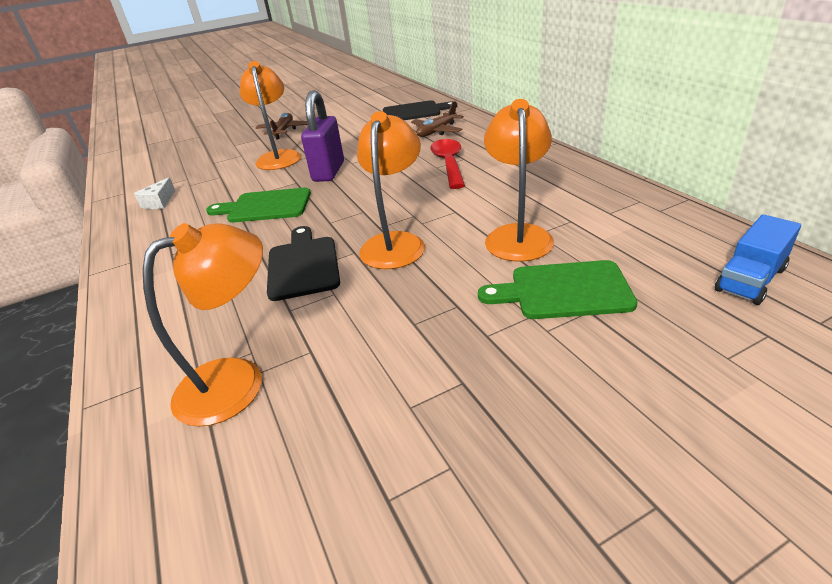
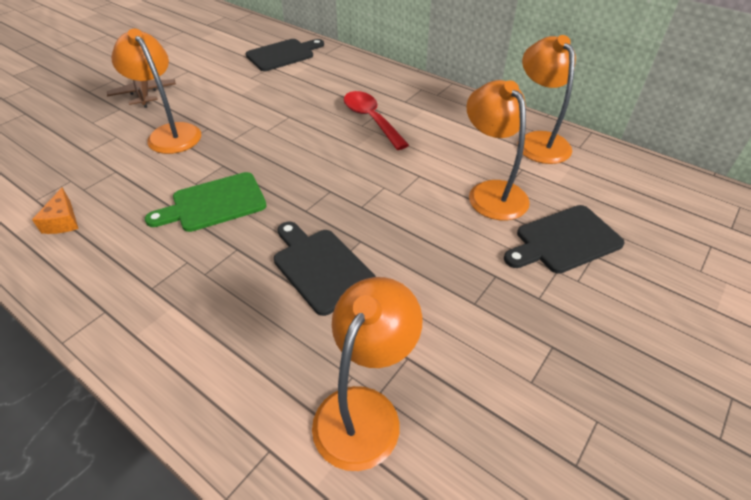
camera: 30 degrees left, 10 degrees up
white cheese [134,177,175,209] -> orange cheese [32,187,79,234]
purple padlock [301,90,344,182] -> none
orange lamp [357,111,425,269] -> orange lamp moved to [518,35,576,164]
brown plane [411,101,464,137] -> none
green cutting board [478,260,638,319] -> black cutting board [504,205,625,274]
blue truck [715,214,801,305] -> none

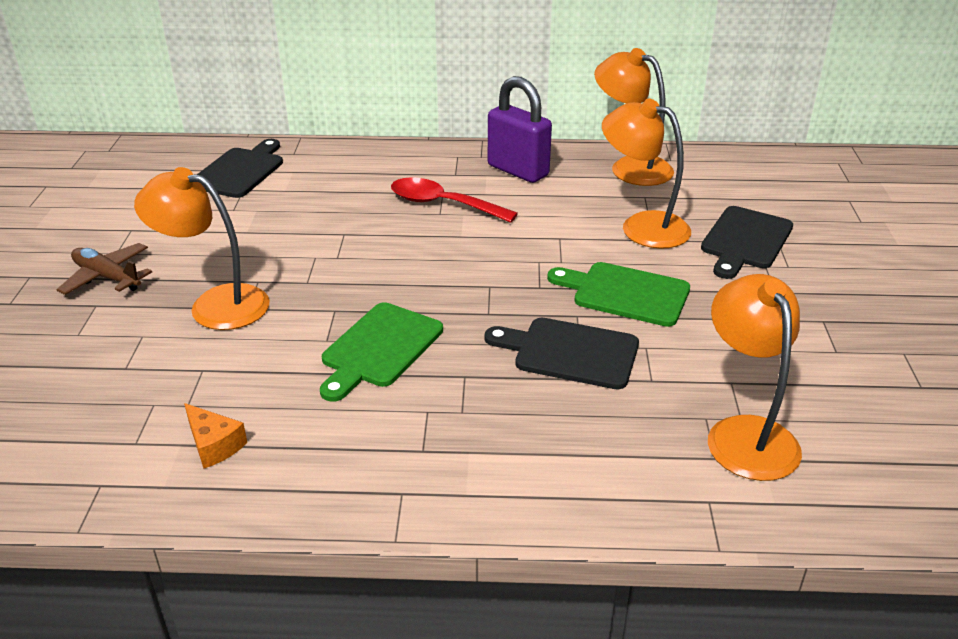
camera: 35 degrees left, 10 degrees down
none -> purple padlock [488,76,552,183]
none -> green cutting board [547,262,690,327]

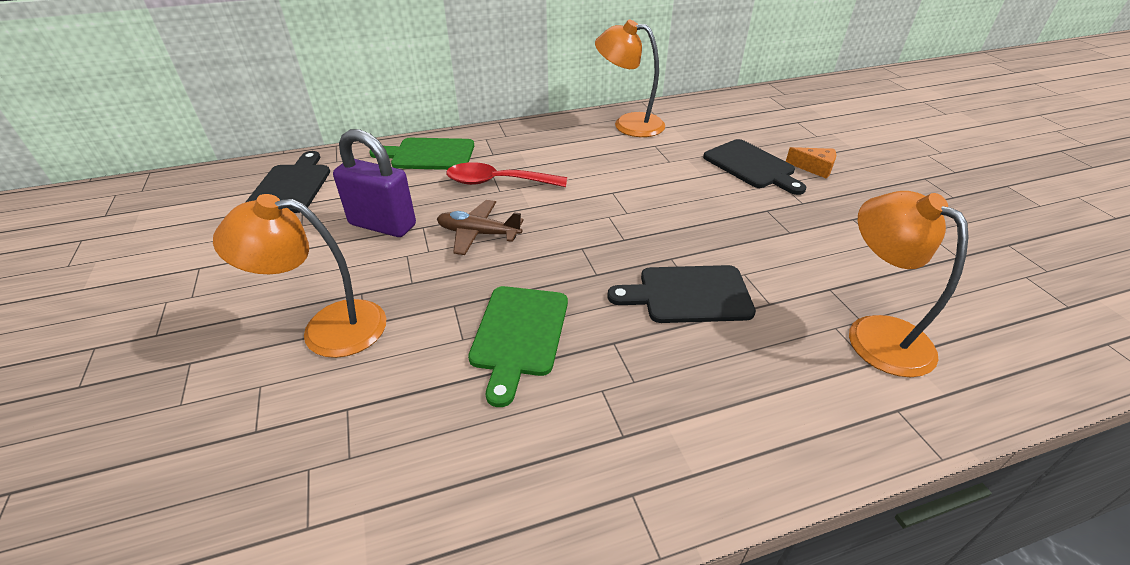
camera: 20 degrees left, 5 degrees up
brown plane [56,243,152,295] -> brown plane moved to [437,200,523,255]
orange cheese [184,403,247,469] -> orange cheese moved to [786,147,836,179]
purple padlock [488,76,552,183] -> purple padlock moved to [333,129,416,237]
green cutting board [547,262,690,327] -> green cutting board moved to [369,138,474,170]
orange lamp [602,98,691,249] -> none
black cutting board [701,206,793,279] -> black cutting board turned 45 degrees counterclockwise [703,139,806,195]

